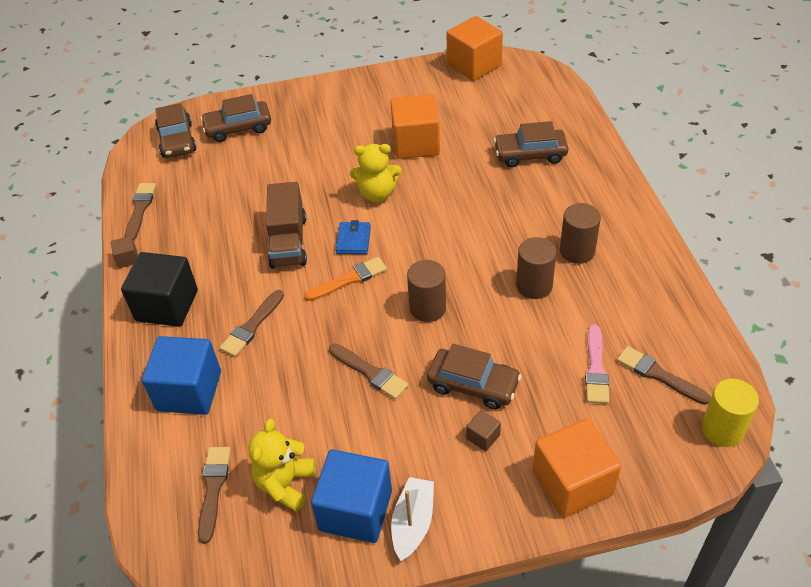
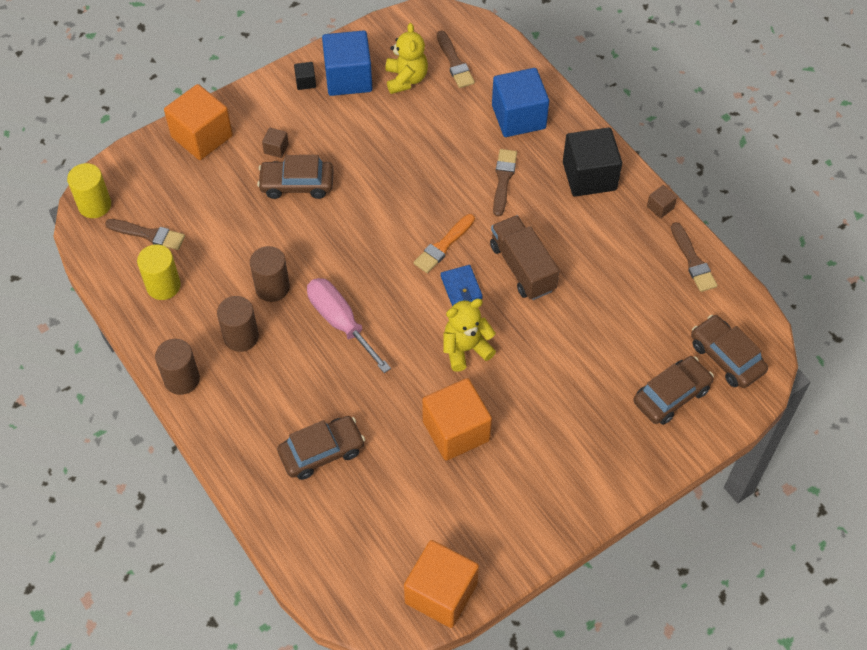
camera: 155 degrees right, 10 degrees up
brown brush [329,344,409,399] -> none
white boat [391,477,434,561] -> black cube [294,62,316,90]
brown cylinder [407,260,446,322] -> brown cylinder moved to [155,339,200,395]
pink brush [585,324,609,404] -> none
none -> yellow cylinder [137,244,181,300]
none -> pink screwdriver [307,278,391,373]

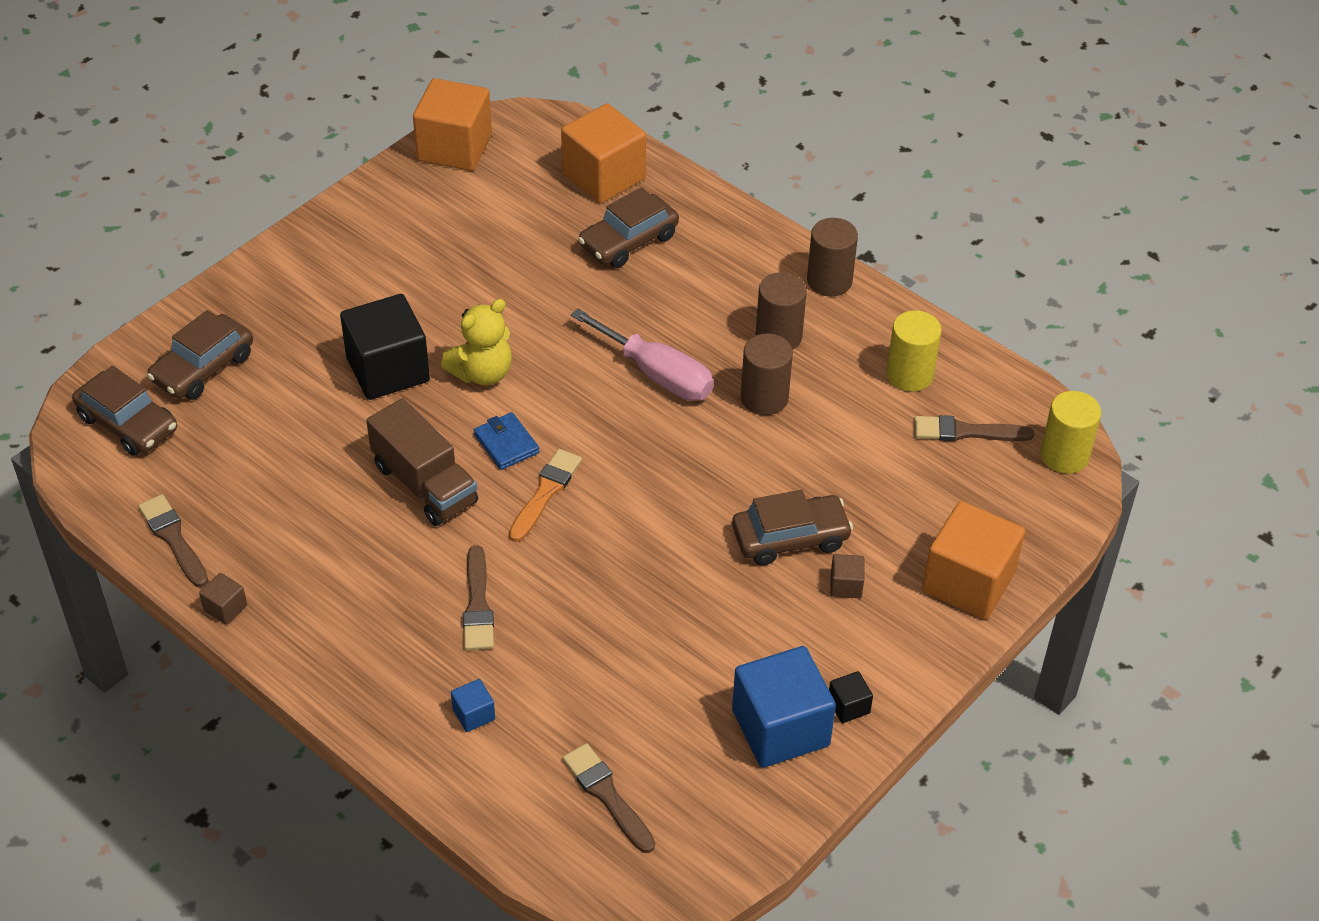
camera: 165 degrees right, 10 degrees down
yellow teddy bear [385,23,428,94] -> none
orange cube [422,378,492,461] -> orange cube moved to [561,103,646,203]
blue cube [492,68,549,137] -> blue cube [451,679,495,732], size x0.43
black cube [563,127,622,197] -> black cube moved to [340,294,430,400]

